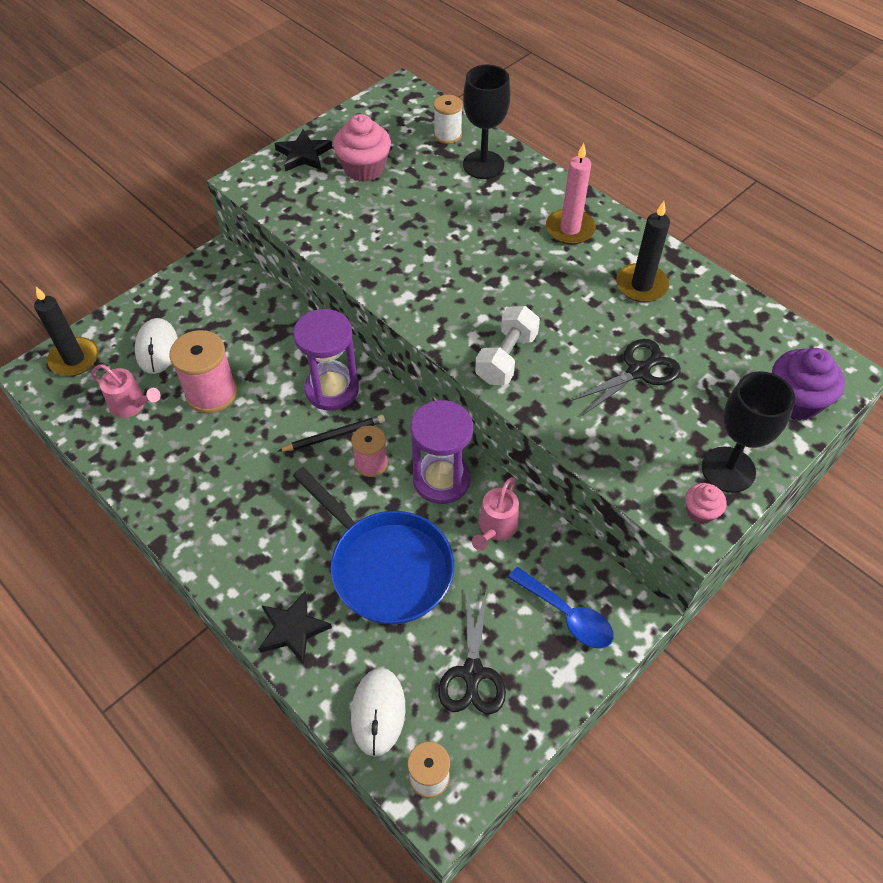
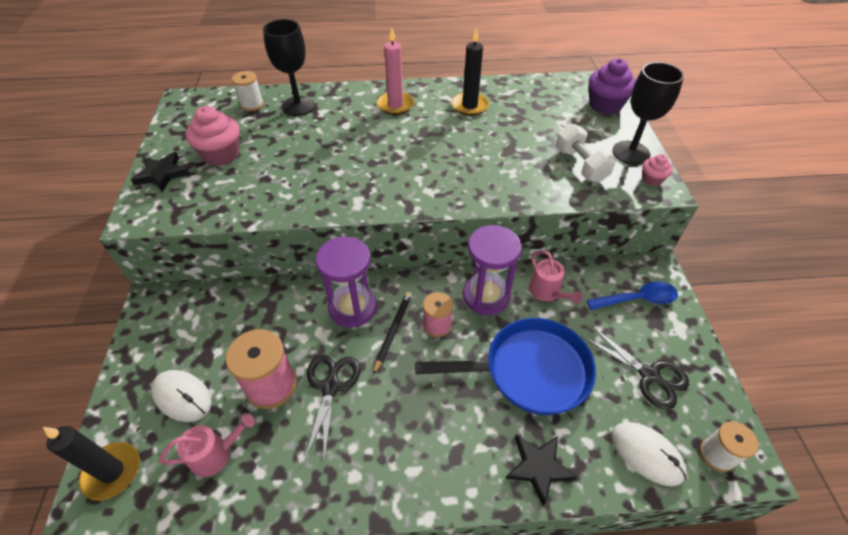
camera: 50 degrees left, 5 degrees down
white dumbbell [475,306,540,385] -> white dumbbell moved to [556,124,616,183]
black scissors [569,339,681,416] -> black scissors moved to [304,355,361,462]

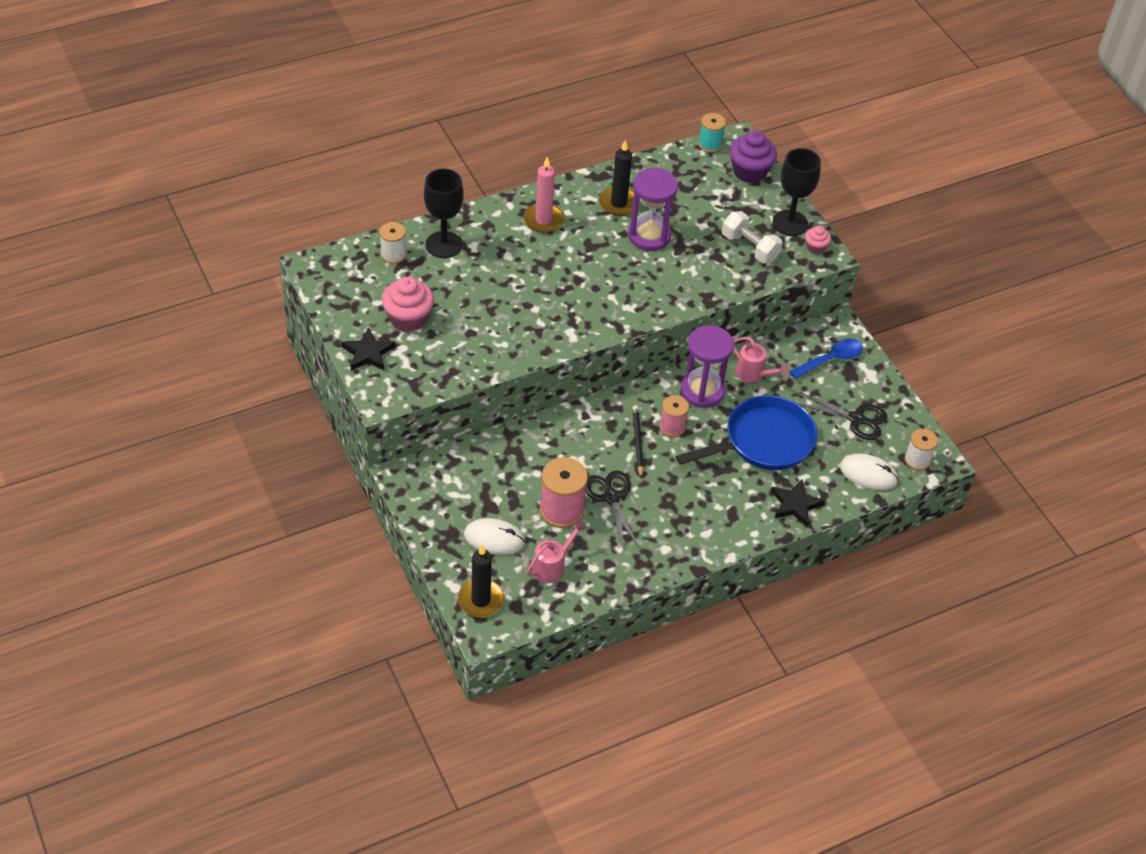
camera: 25 degrees left, 0 degrees up
purple hourglass [315,237,377,327] -> purple hourglass moved to [628,168,678,251]
none -> turquoise spool [698,113,726,153]

